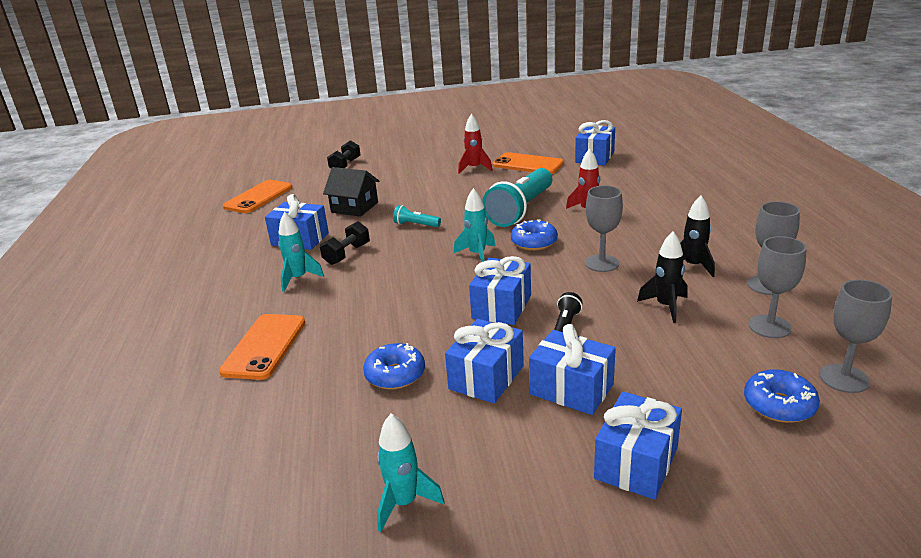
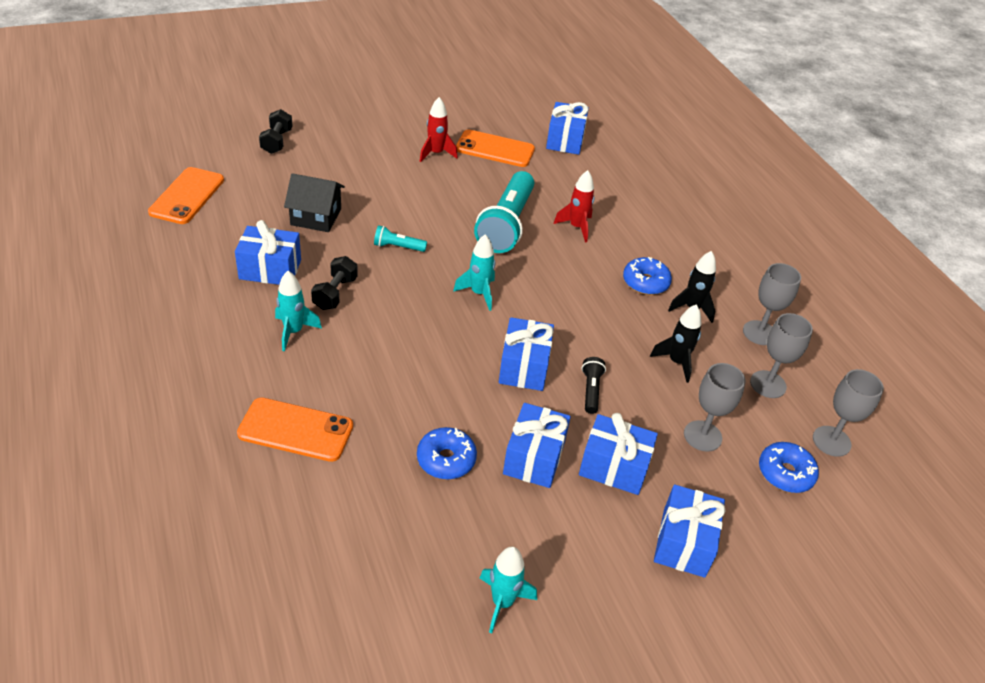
camera: 20 degrees left, 15 degrees up
orange phone [219,314,305,380] -> orange phone turned 75 degrees counterclockwise [237,397,353,462]
blue donut [511,219,558,251] -> blue donut moved to [623,257,672,295]
grey goblet [585,185,623,272] -> grey goblet moved to [684,363,746,452]

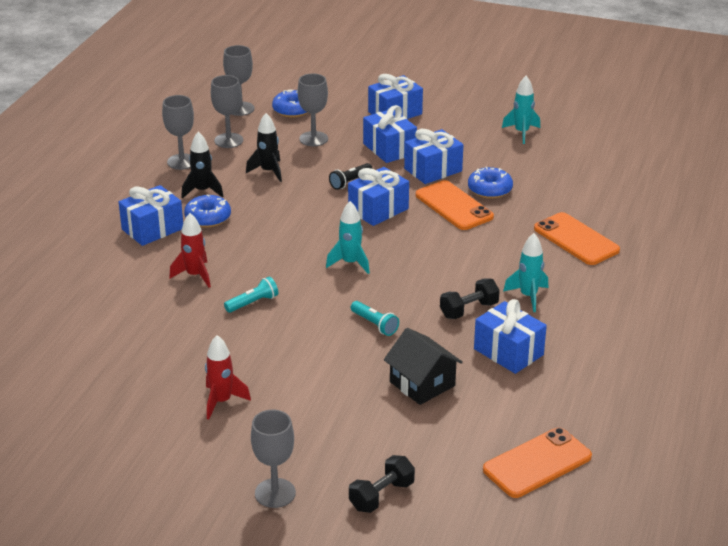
camera: 135 degrees left, 10 degrees down
orange phone [456,130,535,167] -> orange phone moved to [416,180,494,230]
turquoise flashlight [474,171,534,253] -> turquoise flashlight [224,276,278,313], size x0.44
blue gift [546,102,589,155] -> blue gift moved to [119,185,183,246]
none -> grey goblet [251,410,296,508]

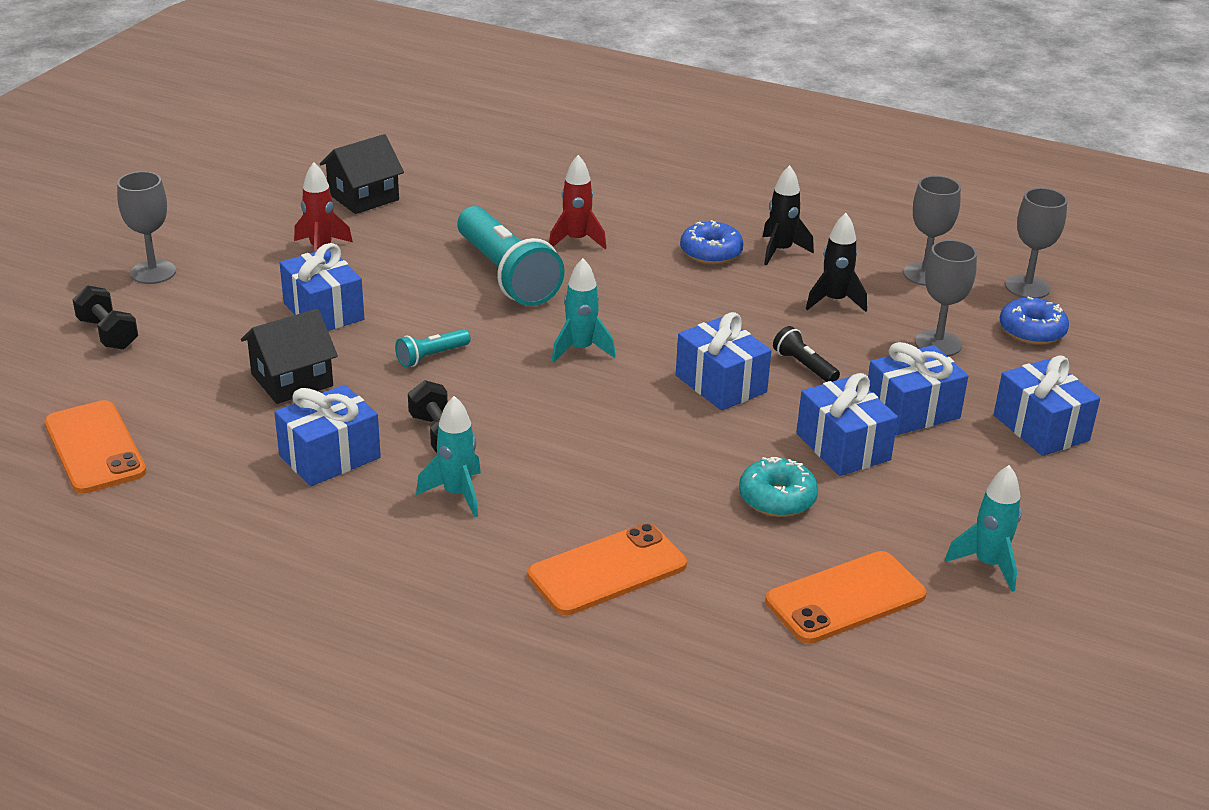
camera: 95 degrees right, 0 degrees up
blue gift [119,185,183,246] -> blue gift moved to [280,243,364,331]
grey goblet [162,95,194,170] -> none
turquoise flashlight [224,276,278,313] -> turquoise flashlight [457,206,565,306], size x2.25
orange phone [416,180,494,230] -> orange phone moved to [765,551,927,644]
blue donut [468,167,513,199] -> turquoise donut [739,457,818,517]
none -> black house [320,134,404,214]

